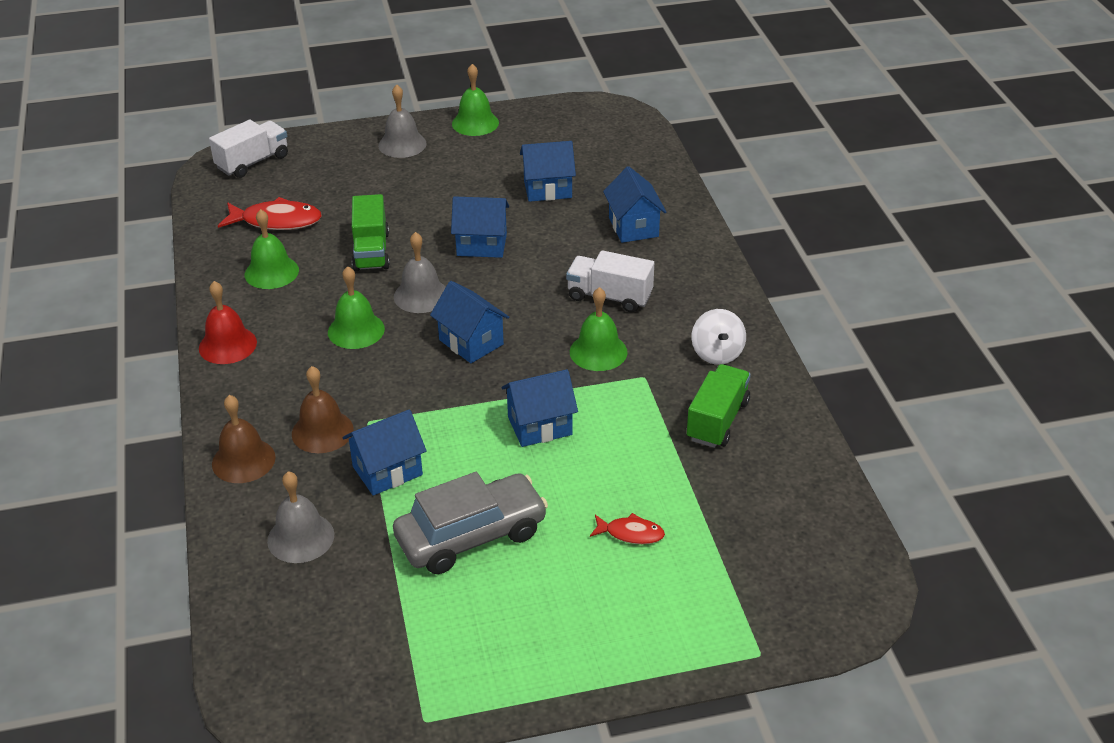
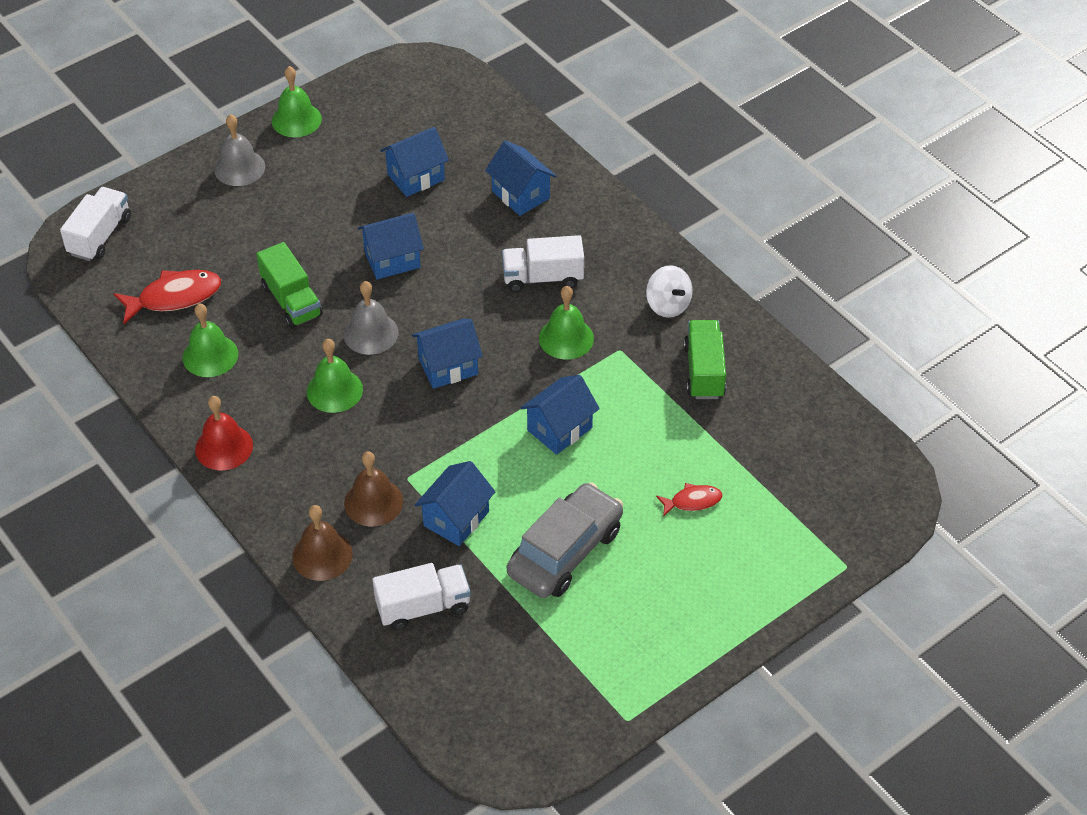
camera: 25 degrees left, 10 degrees up
grey bell [267,471,334,563] -> white truck [373,563,471,631]
blue house [430,281,509,363] -> blue house turned 45 degrees counterclockwise [412,319,483,389]

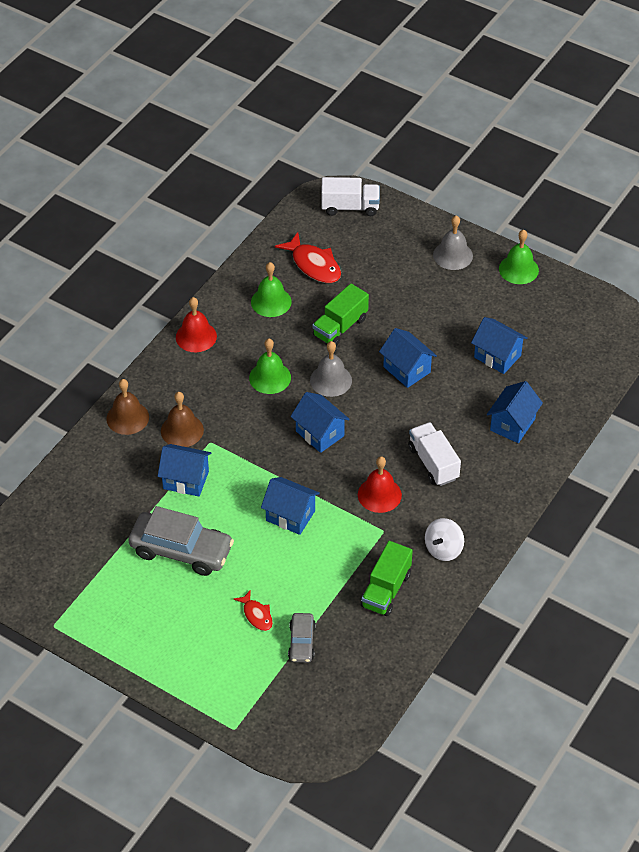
camera: 70 degrees right, 0 degrees up
white truck [373,563,471,631] -> none
green bell [539,286,594,359] -> red bell [358,456,402,513]
green truck [684,320,726,399] -> green truck turned 135 degrees clockwise [361,541,413,616]
none -> grey car [288,613,316,663]

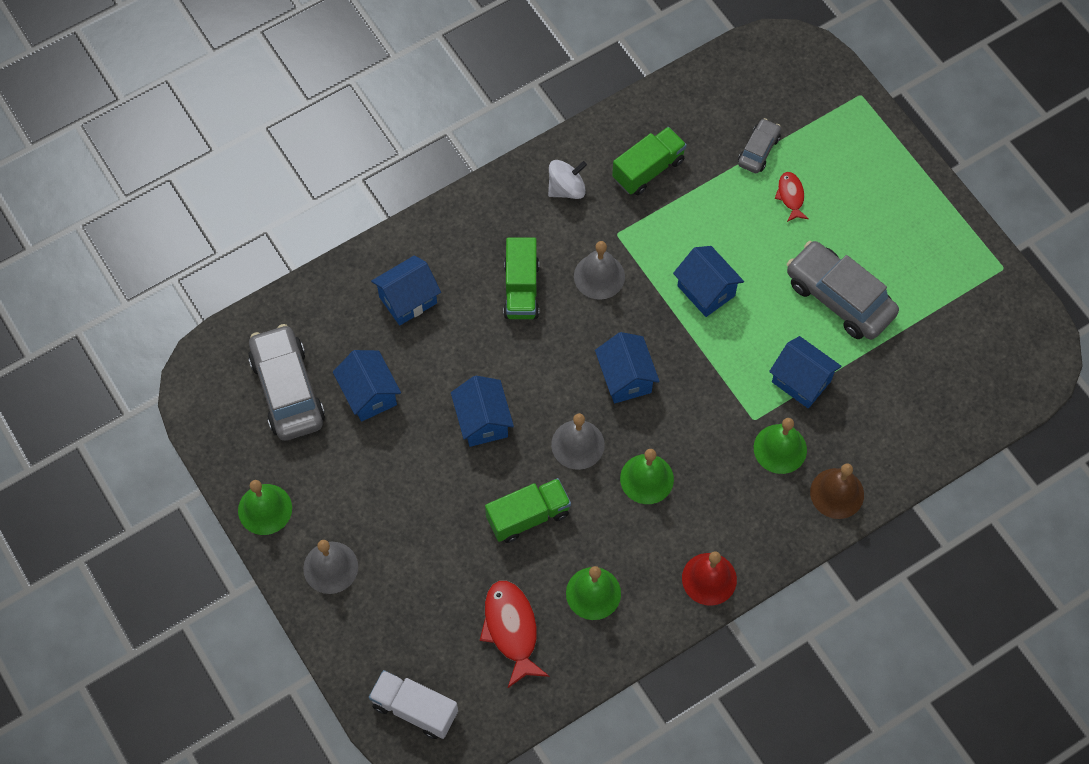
camera: 155 degrees left, 15 degrees up
brown bell [161,392,204,447] -> green bell [754,418,807,474]
red bell [358,456,402,513] -> grey bell [574,241,625,300]
white truck [408,422,461,486] -> green truck [503,238,539,319]
none -> grey car [248,324,325,441]

